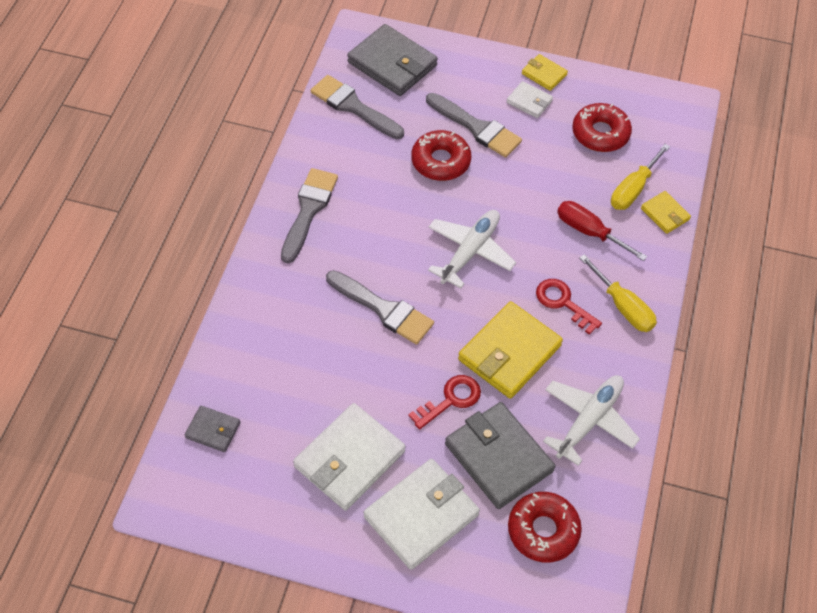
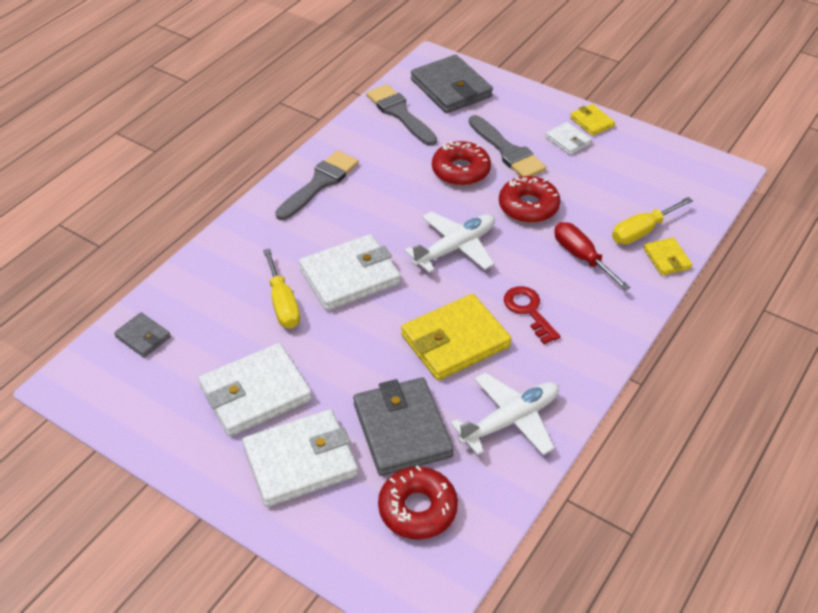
camera: 20 degrees right, 10 degrees down
grey brush [326,270,434,345] -> white wallet [299,234,401,311]
red key [408,375,481,430] -> none
red donut [572,103,632,152] -> red donut moved to [499,176,561,223]
yellow screwdriver [579,254,657,332] -> yellow screwdriver moved to [263,249,300,328]

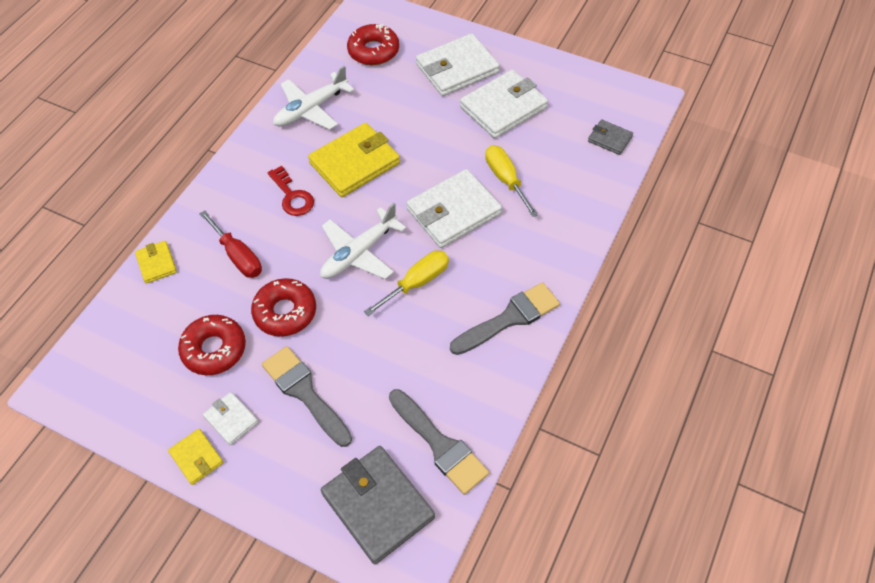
camera: 175 degrees right, 10 degrees up
grey brush [275,150,359,220] -> grey brush turned 150 degrees counterclockwise [450,282,560,355]
grey wallet [353,377,454,476] -> none
red donut [432,141,491,186] -> red donut moved to [178,315,246,375]
yellow screwdriver [612,197,693,244] -> yellow screwdriver moved to [364,250,449,316]

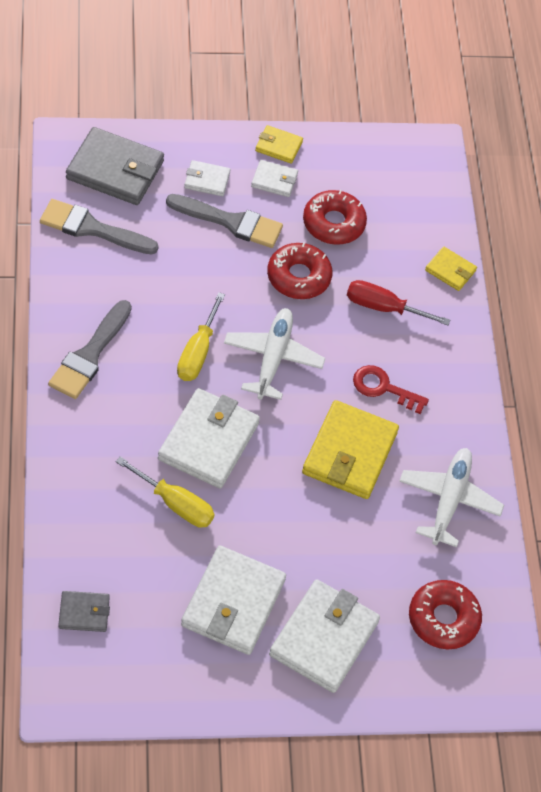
camera: 140 degrees right, 0 degrees up
none -> white wallet [184,160,230,196]

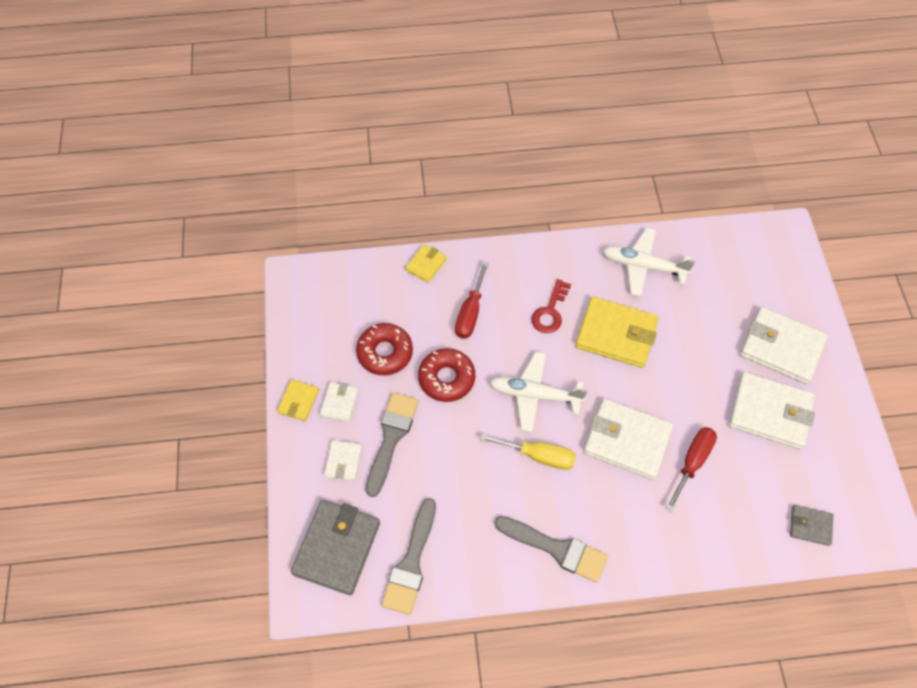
camera: 85 degrees left, 5 degrees up
grey wallet [58,591,110,632] -> grey wallet turned 75 degrees counterclockwise [790,505,833,546]
yellow screwdriver [116,456,215,528] -> red screwdriver [666,427,717,512]
red donut [409,580,482,649] -> none

